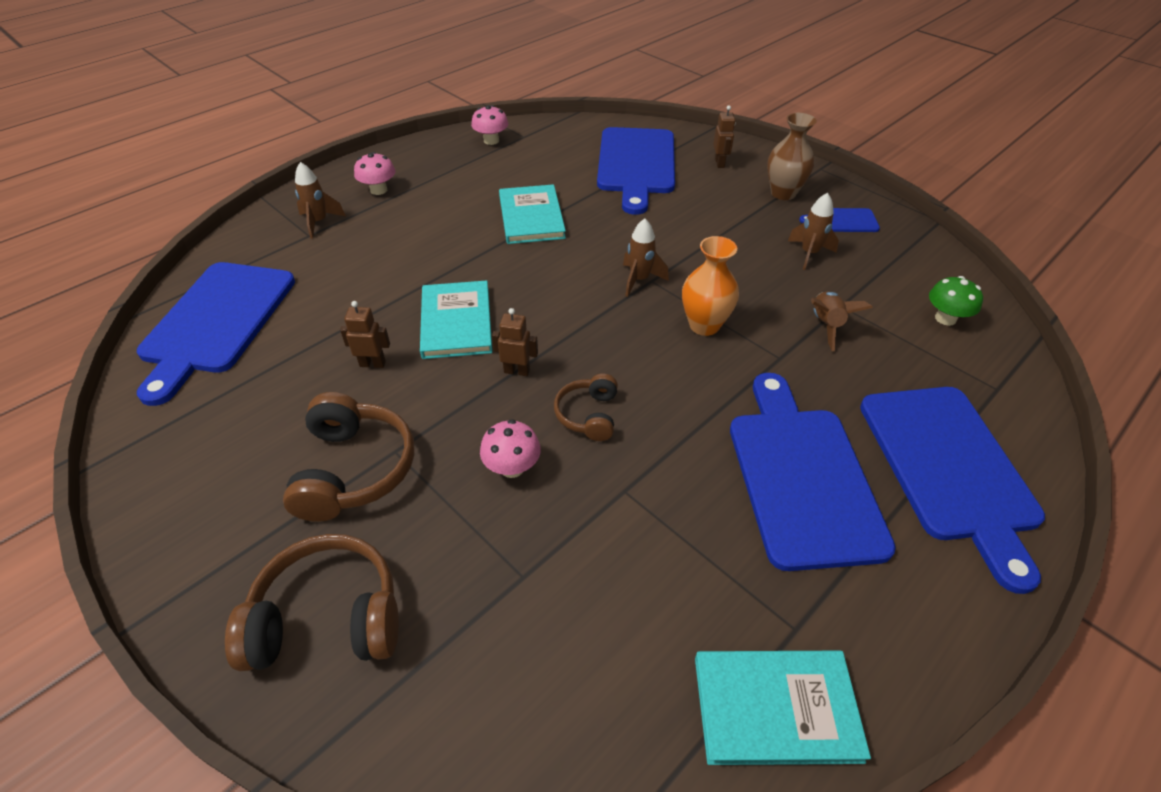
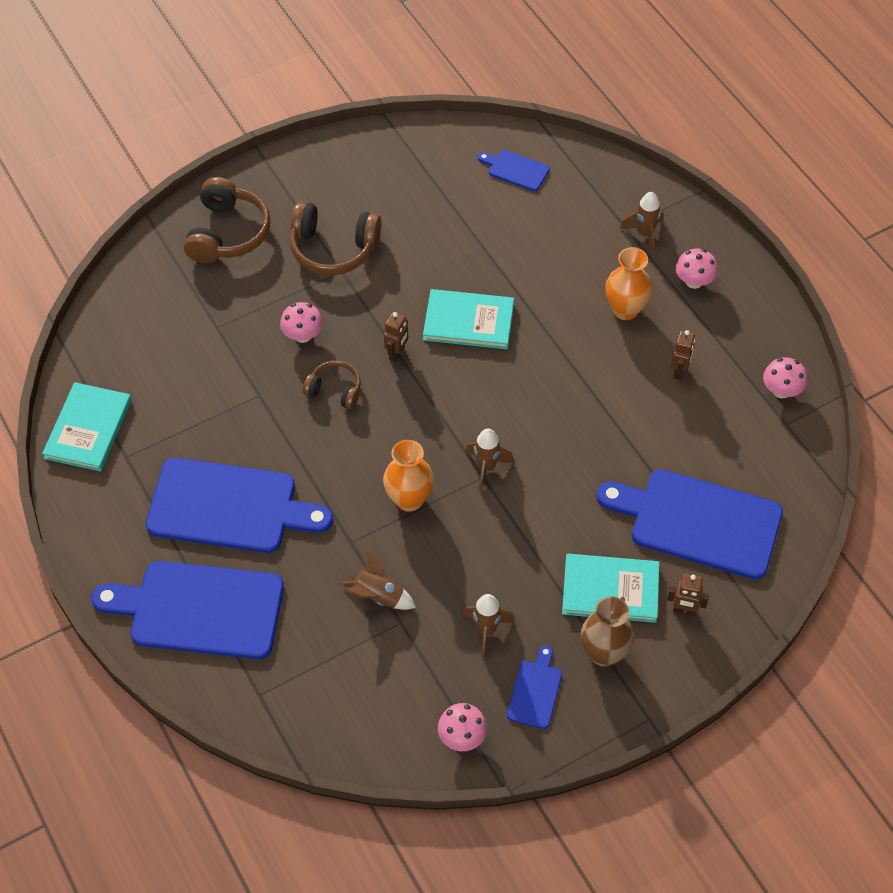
camera: 105 degrees right, 10 degrees up
blue cutting board [137,262,295,406] -> blue cutting board [478,150,550,191], size x0.45
brown robot [340,301,390,368] -> brown robot moved to [671,330,695,380]
turquoise book [499,184,566,244] -> turquoise book moved to [562,554,660,623]
green mushroom [929,276,983,326] -> none
none -> pink mushroom [438,703,487,751]
none -> orange vase [605,247,653,320]

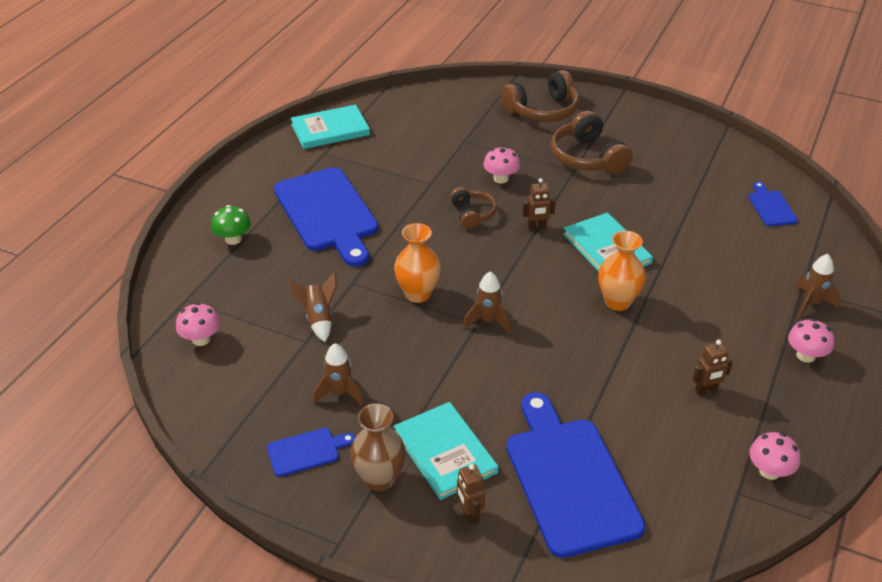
camera: 55 degrees right, 15 degrees down
blue cutting board [91,561,284,659] -> green mushroom [211,205,251,245]
pink mushroom [438,703,487,751] -> pink mushroom moved to [176,302,220,346]
orange vase [605,247,653,320] -> orange vase moved to [598,231,646,311]

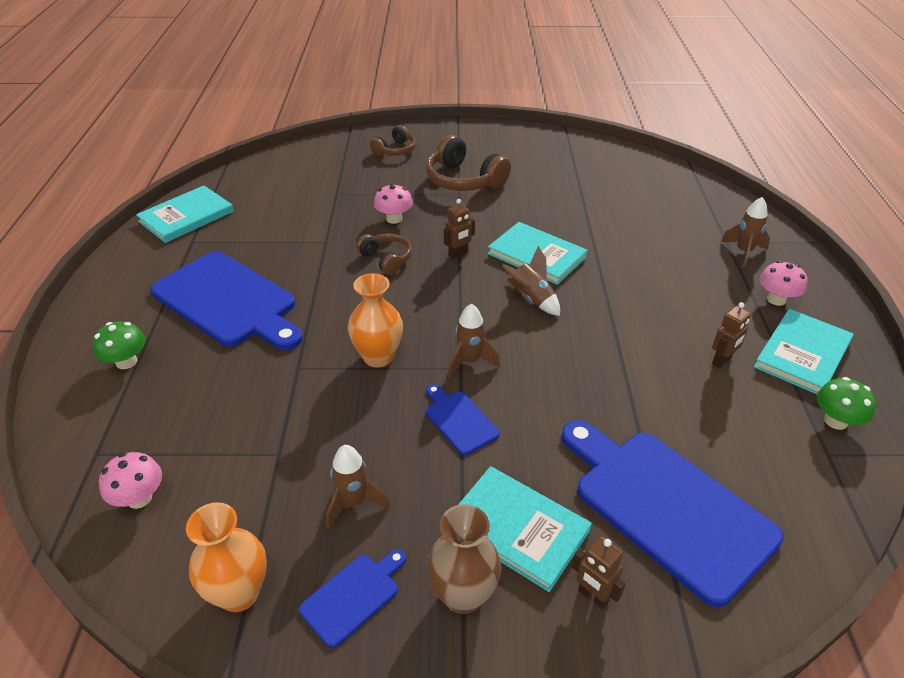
camera: 25 degrees left, 0 degrees up
brown rocket [288,271,337,342] -> brown rocket moved to [502,246,560,316]
brown headphones [501,70,579,122] -> brown headphones [370,125,416,156], size x0.58
orange vase [598,231,646,311] -> orange vase moved to [186,502,267,612]
blue cutting board [749,182,798,226] -> blue cutting board moved to [426,384,500,455]
pink mushroom [749,432,800,480] -> green mushroom [817,377,876,430]
none -> turquoise book [754,309,853,394]

